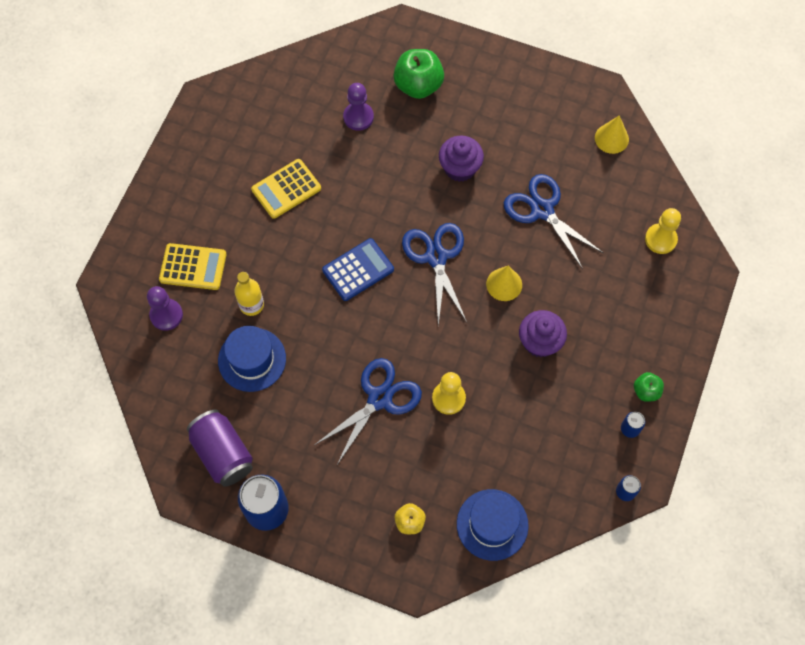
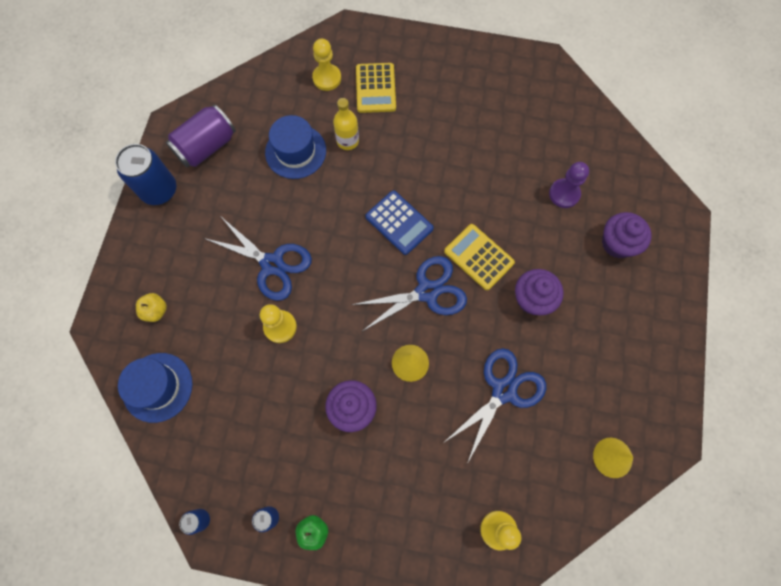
camera: 80 degrees right, 5 degrees up
purple pawn [147,286,183,331] -> yellow pawn [312,39,341,91]
yellow calculator [251,159,321,219] -> yellow calculator moved to [444,224,515,290]
green apple [393,49,444,99] -> purple cupcake [602,212,652,258]

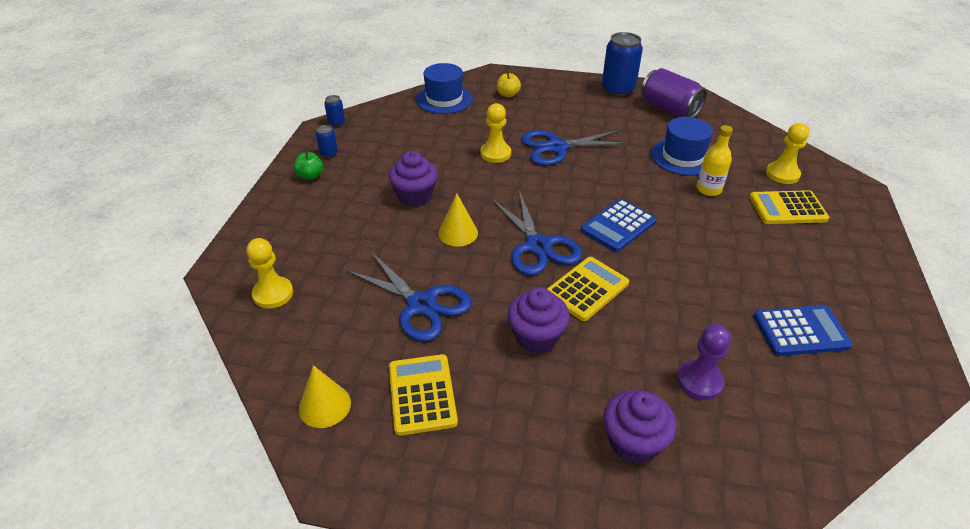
camera: 90 degrees right, 30 degrees down
blue scissors [204,217,312,301] -> blue scissors turned 45 degrees clockwise [521,130,630,165]
none -> yellow calculator [389,354,458,436]
none -> blue calculator [754,305,853,356]

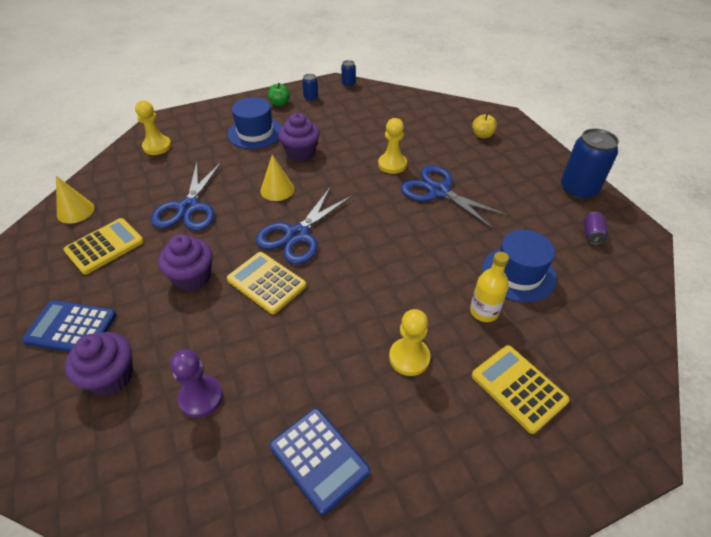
camera: 55 degrees right, 5 degrees up
blue hat [416,63,473,114] -> blue hat moved to [228,97,282,149]
yellow calculator [547,257,629,321] -> yellow calculator turned 150 degrees counterclockwise [227,252,306,314]
blue calculator [581,199,657,252] -> blue calculator moved to [22,300,117,352]
purple can [641,68,707,118] -> purple can [584,212,608,245], size x0.47
yellow pawn [766,123,809,184] -> yellow pawn moved to [389,309,430,376]

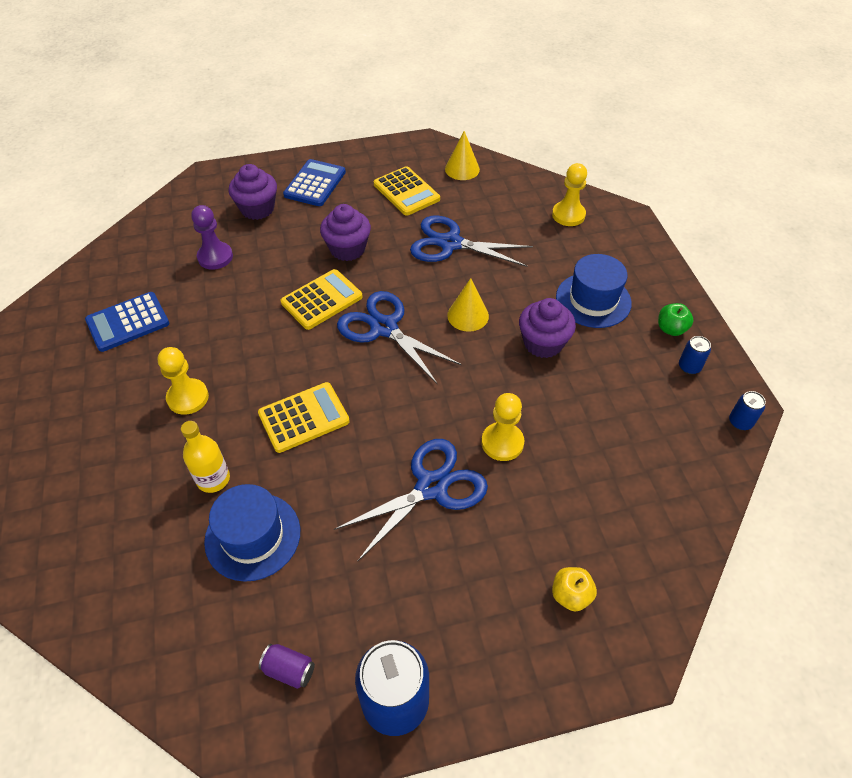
camera: 100 degrees right, 5 degrees up
yellow calculator [472,345,570,434] -> yellow calculator moved to [258,382,350,453]

